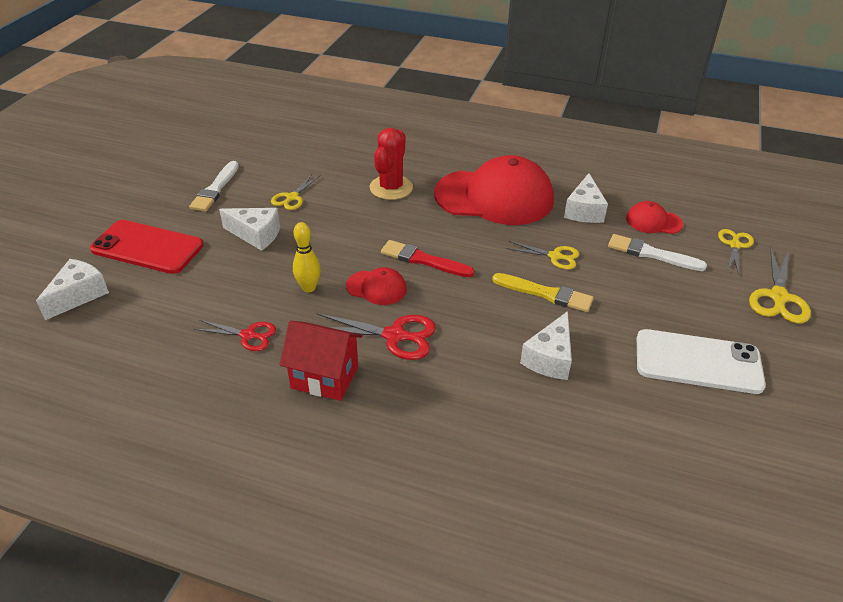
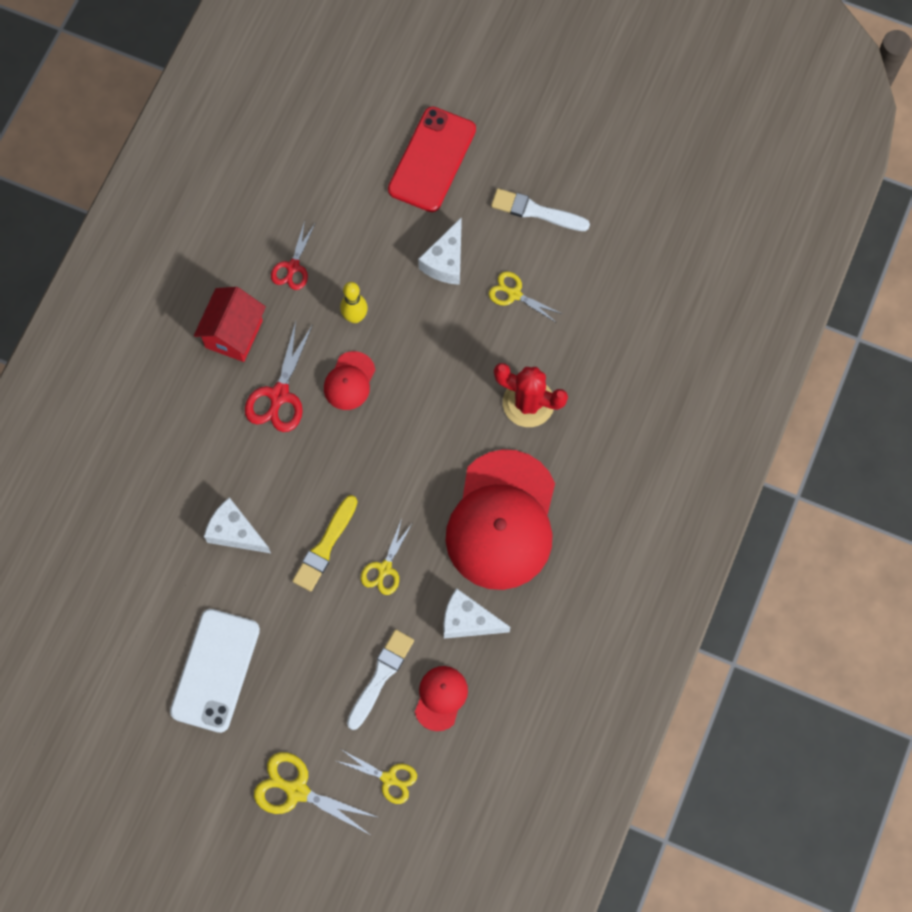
camera: 95 degrees right, 30 degrees up
white cheese [36,259,109,320] -> none
red brush [381,240,474,277] -> none

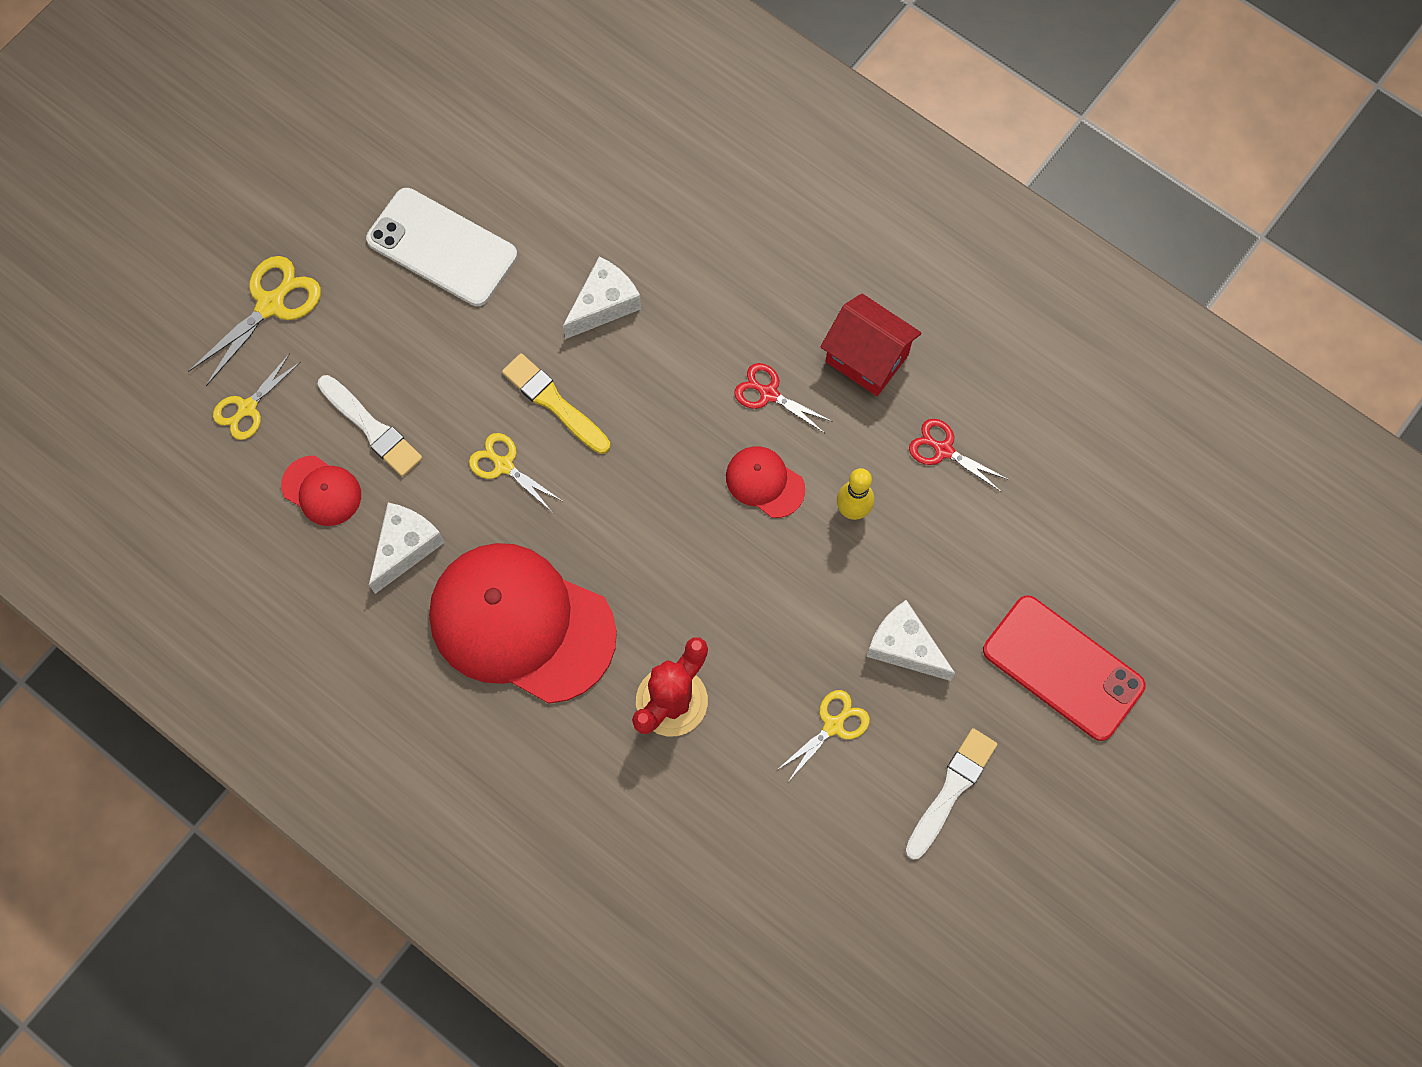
camera: 105 degrees right, 0 degrees up
red scissors [245,321,313,432] -> red scissors [734,363,833,433], size x0.66

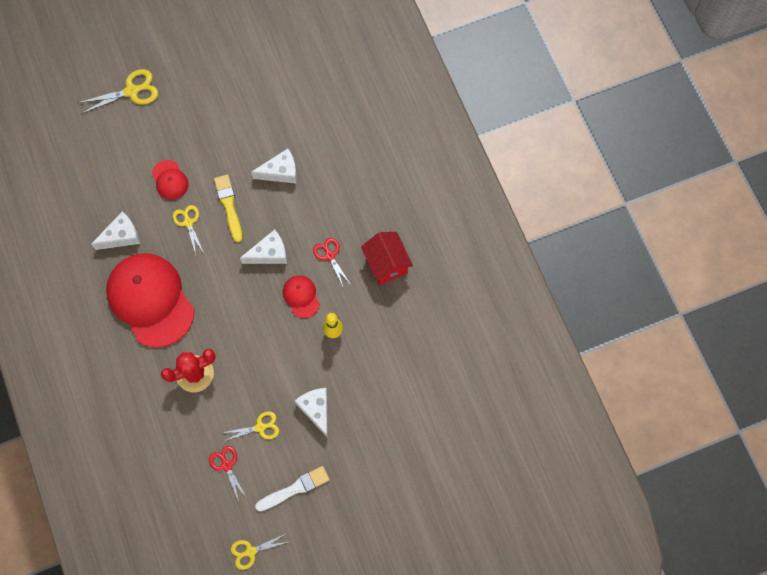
camera: 30 degrees right, 0 degrees up
yellow scissors [213,353,300,440] -> yellow scissors moved to [231,533,291,570]
red cap [281,456,361,526] -> red cap moved to [152,160,189,200]
white brush [317,375,422,477] -> none
white phone [366,188,517,306] -> none
red scissors [909,419,1009,491] -> red scissors moved to [209,446,246,502]
red phone [983,595,1146,741] -> none
none -> white cheese [240,229,287,264]

